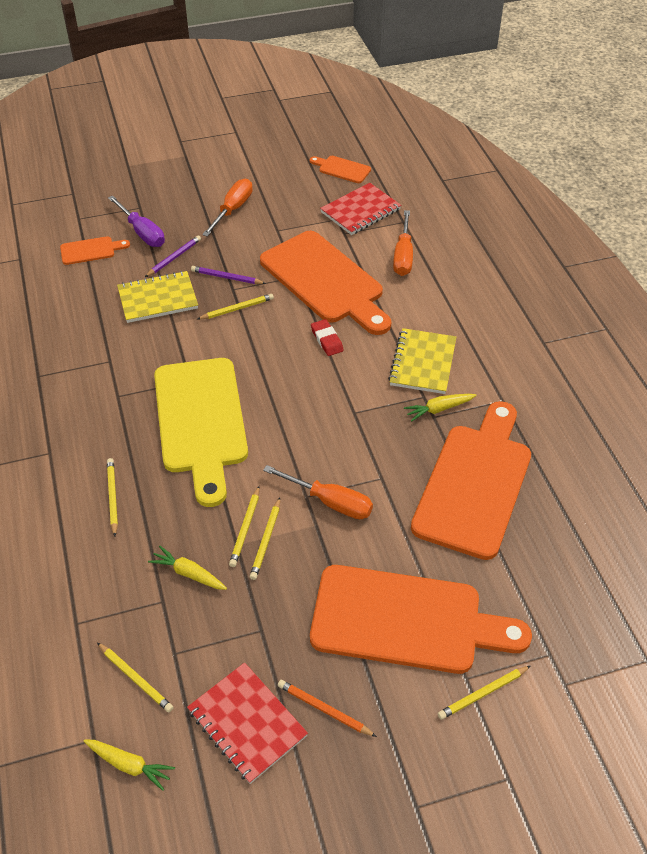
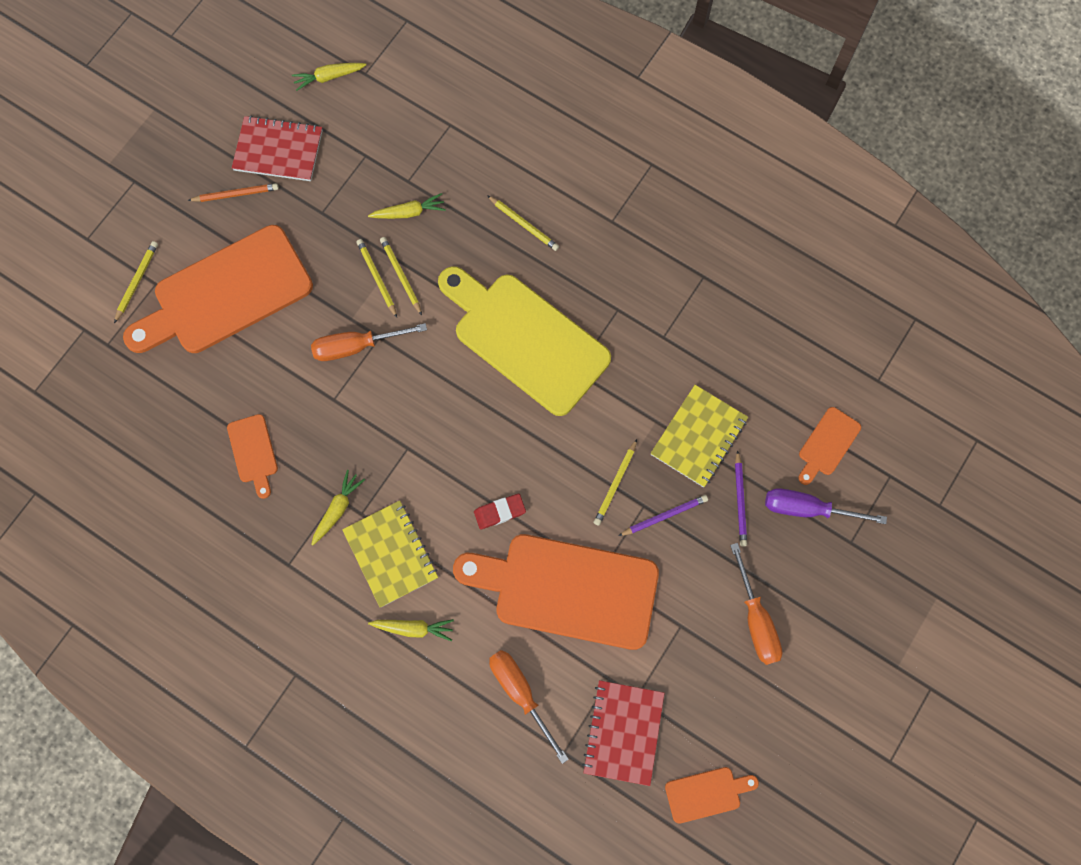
camera: 140 degrees right, 25 degrees up
yellow pencil [97,642,174,712] -> none
red eraser [311,319,344,356] -> red eraser turned 45 degrees counterclockwise [474,494,526,529]
orange cutting board [411,401,531,560] -> orange cutting board [227,414,278,499], size x0.43
none -> yellow carrot [368,619,454,641]

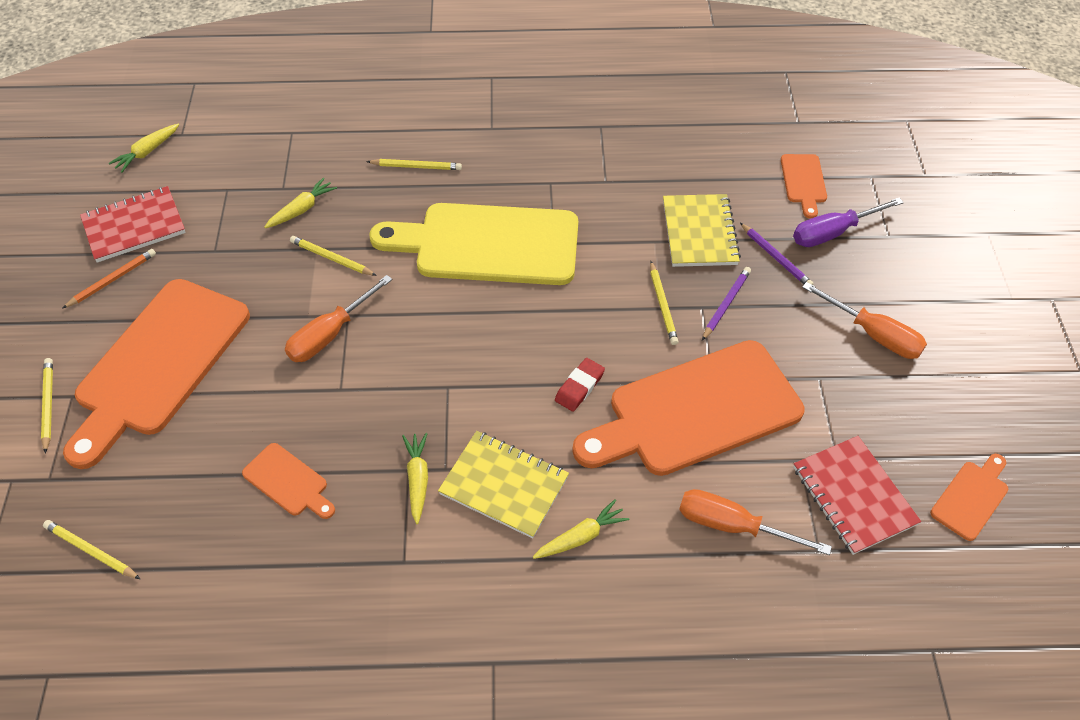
camera: 35 degrees left, 20 degrees down
yellow pencil [357,239,397,318] -> yellow pencil moved to [43,520,140,579]

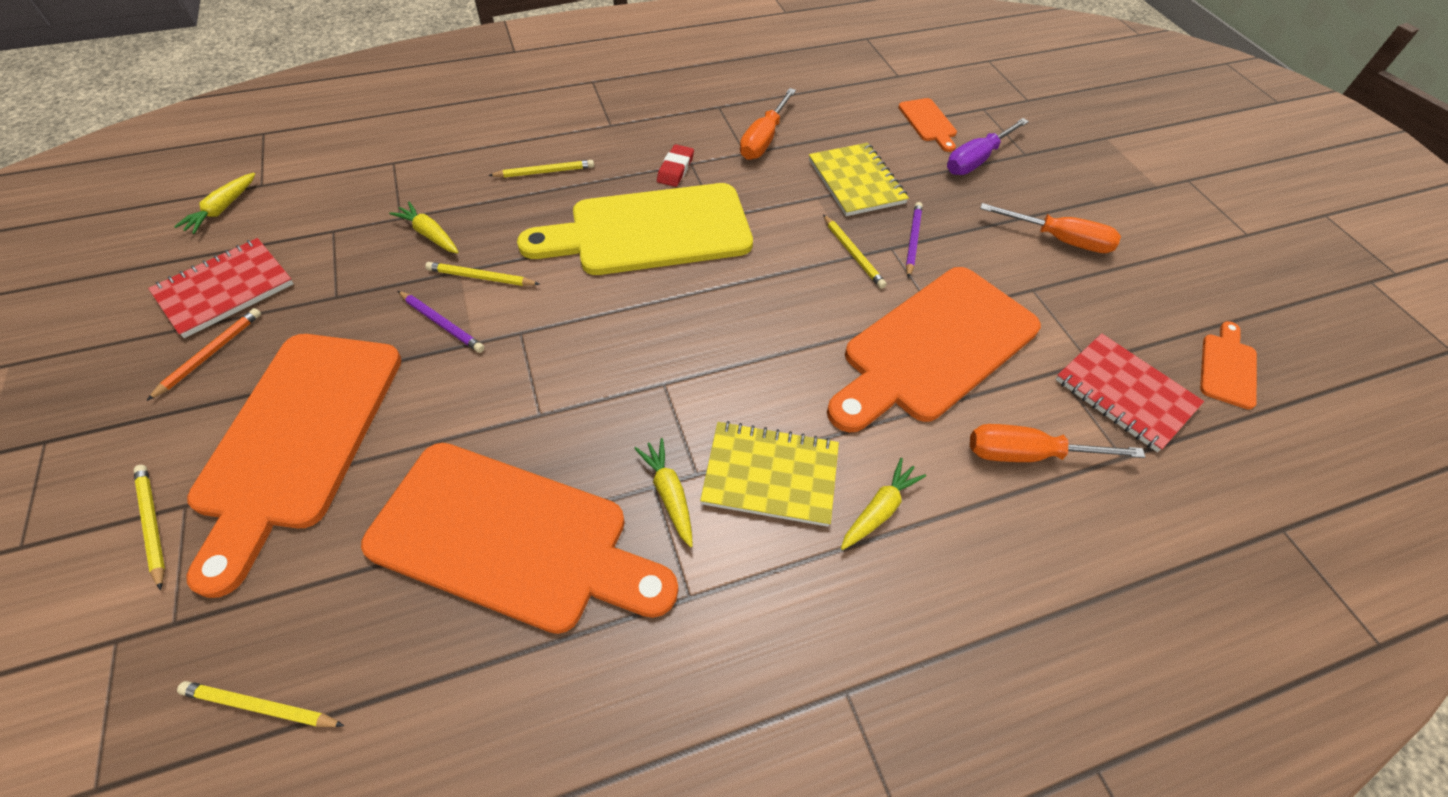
camera: 20 degrees left, 0 degrees up
orange cutting board [242,443,335,519] -> orange cutting board [361,443,678,634], size x2.30
yellow carrot [264,177,337,228] -> yellow carrot turned 75 degrees counterclockwise [389,202,459,253]
orange screwdriver [285,275,392,362] -> orange screwdriver moved to [740,88,796,160]
red eraser [555,358,605,412] -> red eraser moved to [657,144,694,187]
purple pencil [740,223,814,285] -> purple pencil moved to [398,291,484,353]

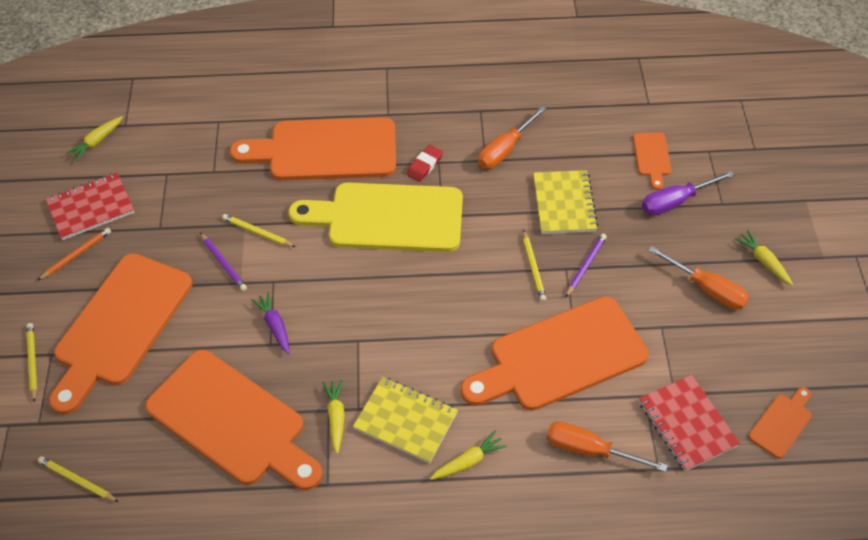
camera: 20 degrees right, 0 degrees up
yellow carrot [389,202,459,253] -> yellow carrot moved to [734,230,793,285]
yellow pencil [488,160,594,178] -> orange cutting board [230,117,396,181]
none -> purple carrot [251,292,290,354]

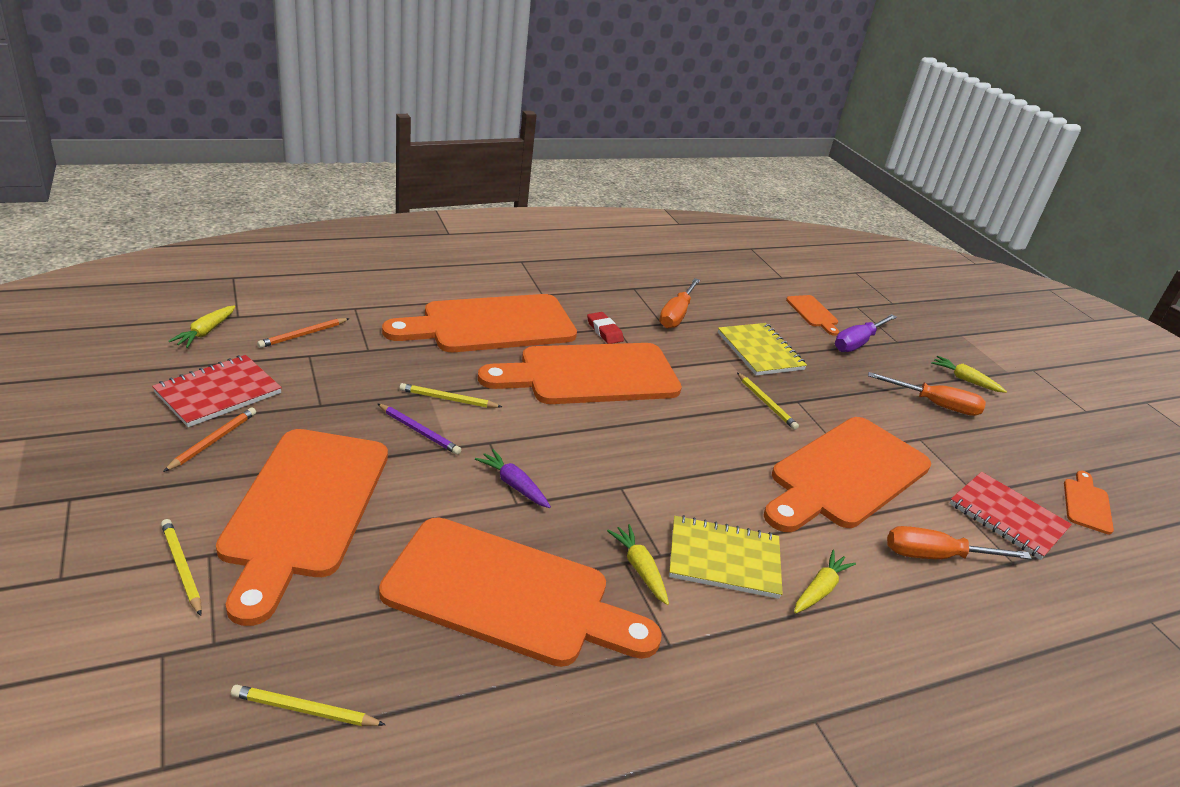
camera: 25 degrees left, 20 degrees down
yellow cutting board [289,183,463,252] -> orange cutting board [478,343,682,404]
red eraser [407,145,443,182] -> red eraser turned 45 degrees counterclockwise [587,312,624,344]
purple pencil [565,233,607,298] -> none
none -> orange pencil [257,318,350,348]

